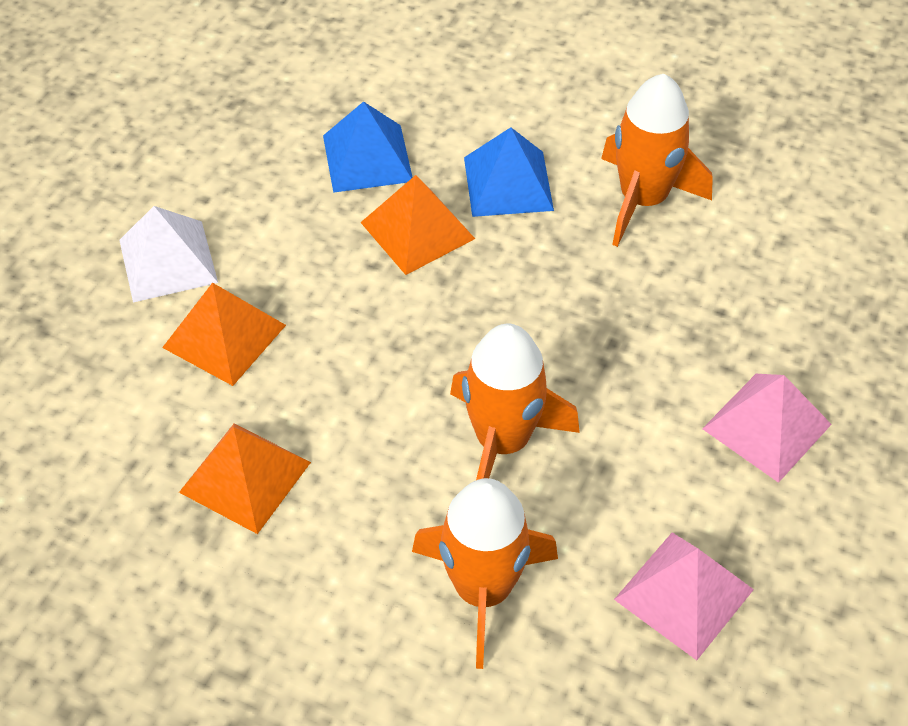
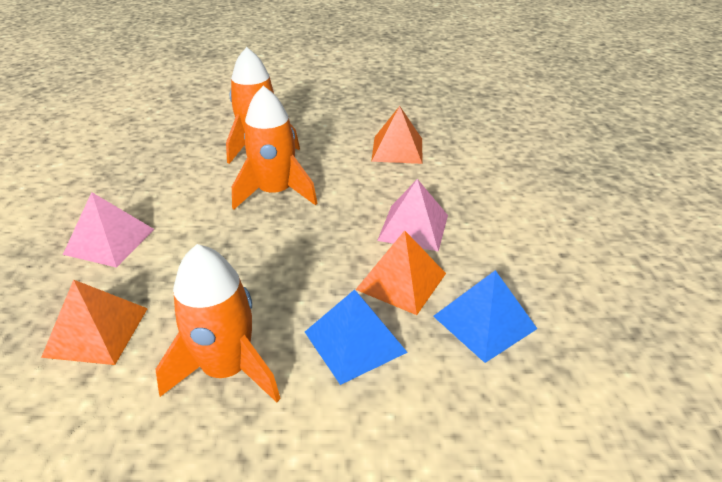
camera: 155 degrees right, 15 degrees down
white pyramid [119,206,218,303] -> none
orange pyramid [162,283,286,386] -> orange pyramid moved to [41,279,148,365]
pink pyramid [614,533,754,660] -> pink pyramid moved to [377,179,448,252]

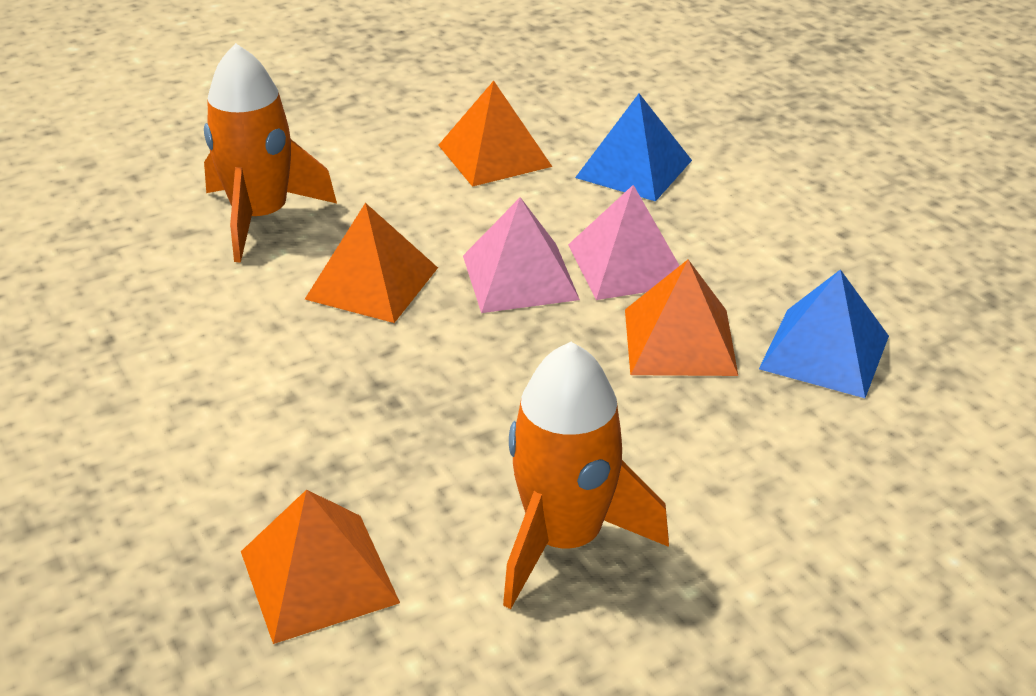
camera: 30 degrees left, 0 degrees up
pink pyramid [63,192,154,268] -> pink pyramid moved to [463,197,580,313]
orange rocket [232,86,318,209] -> orange pyramid [305,203,438,323]
blue pyramid [305,289,408,385] -> blue pyramid moved to [575,94,692,202]

